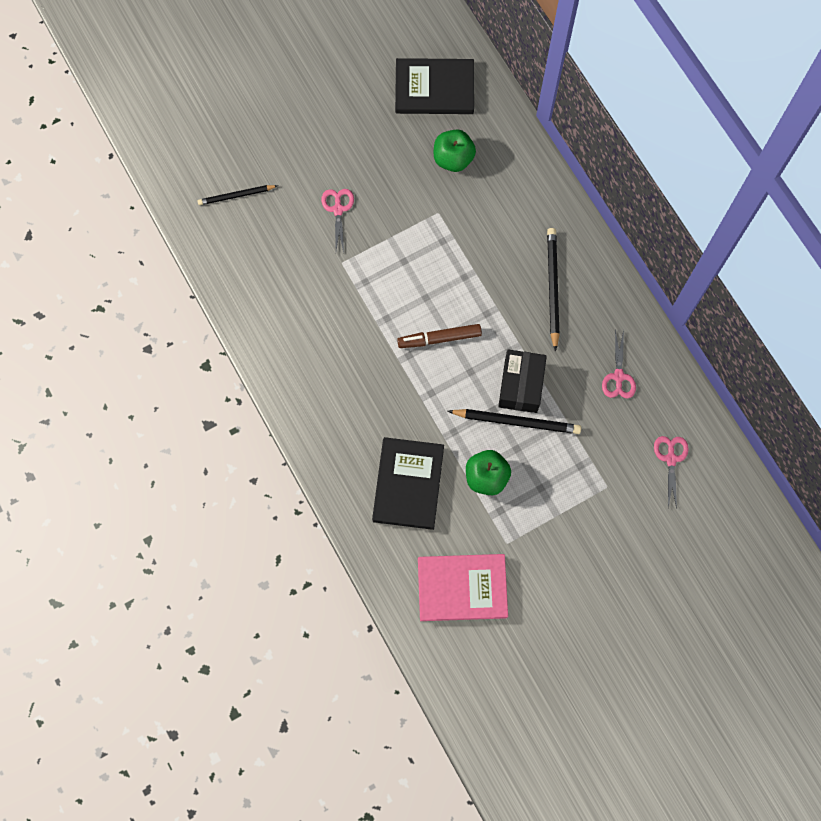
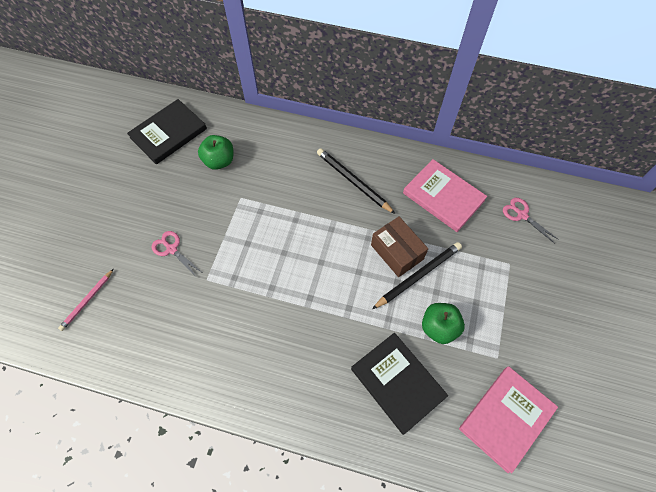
camera: 45 degrees left, 10 degrees down
black pencil [198,185,277,205] -> pink pencil [58,269,114,331]
brown marker [397,324,482,348] -> none
black box [498,349,547,413] -> brown box [371,216,428,277]
pink scissors [602,330,636,399] -> pink book [403,159,487,232]

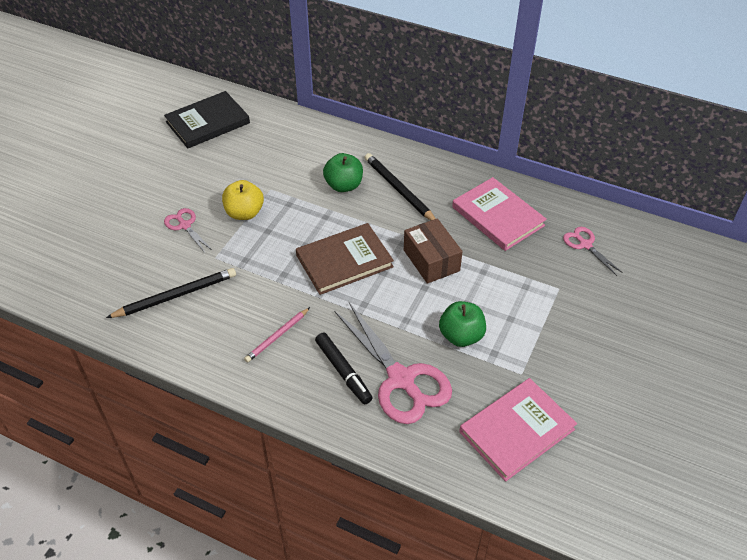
camera: 10 degrees right, 15 degrees down
pink pencil [58,269,114,331] -> pink pencil moved to [244,307,310,363]
green apple [198,135,233,170] -> green apple moved to [323,153,363,192]
black book [351,333,448,435] -> pink scissors [334,303,452,424]
black pencil [372,242,462,309] -> black pencil moved to [106,268,236,318]
none -> yellow apple [222,180,264,220]
none -> brown book [296,223,394,295]
none -> black marker [315,333,372,404]

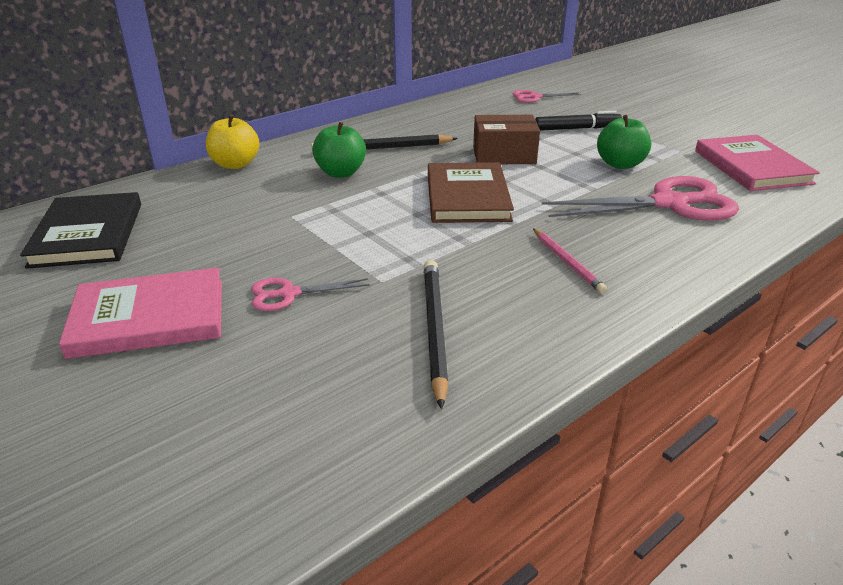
camera: 65 degrees left, 15 degrees down
yellow apple [222,180,264,220] -> yellow apple moved to [206,115,259,169]
black marker [315,333,372,404] -> black marker moved to [535,111,622,131]
pink book [452,177,547,251] -> pink book moved to [59,268,222,359]

